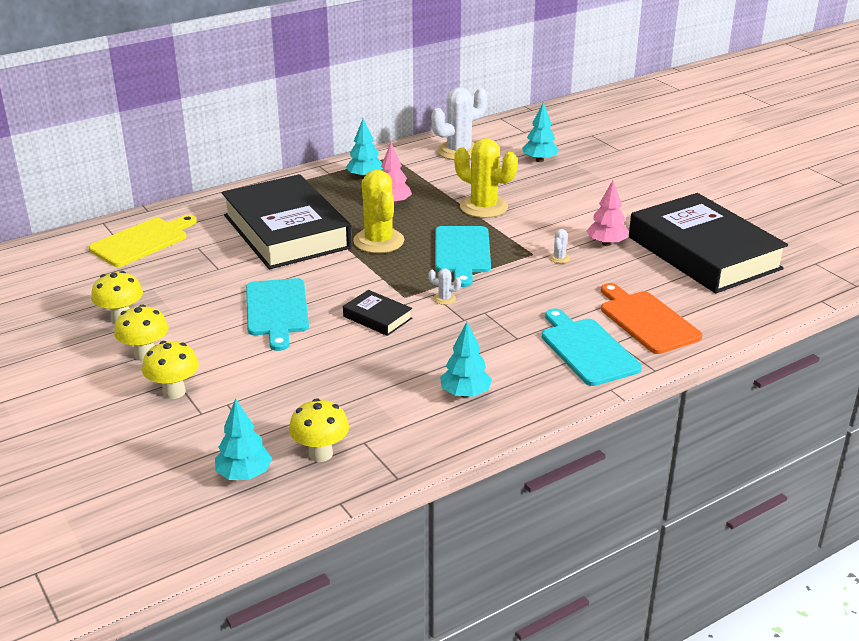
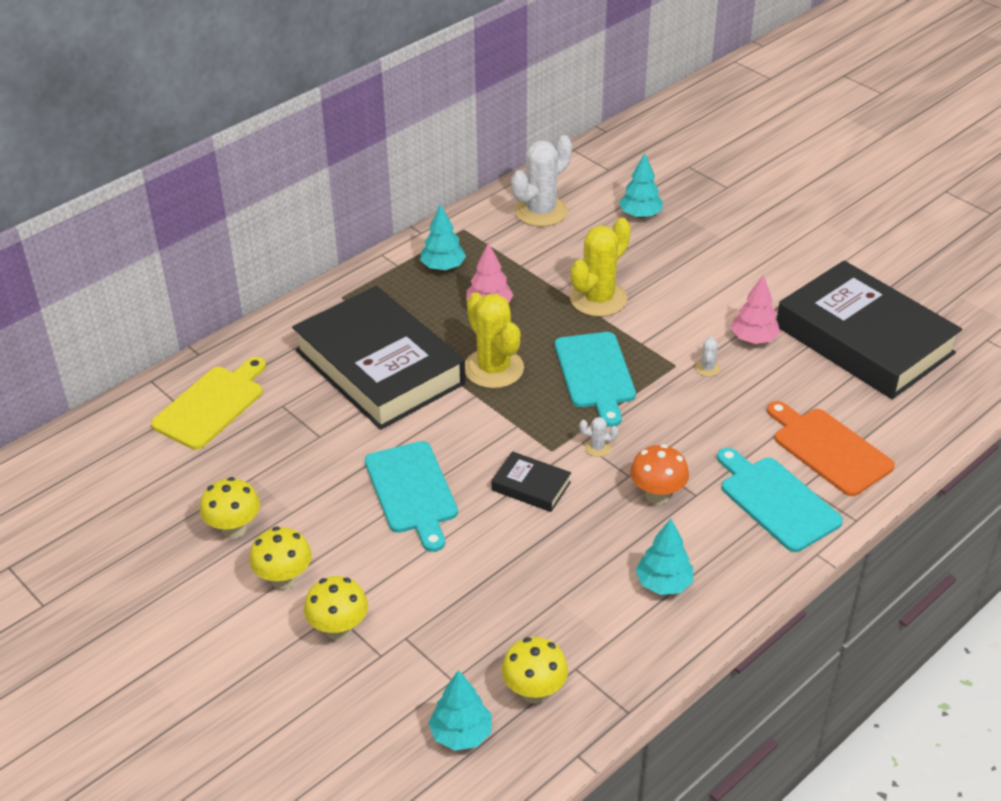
camera: 10 degrees left, 10 degrees up
yellow cactus [454,138,518,218] -> yellow cactus turned 75 degrees counterclockwise [570,218,631,317]
none -> orange mushroom [630,444,689,505]

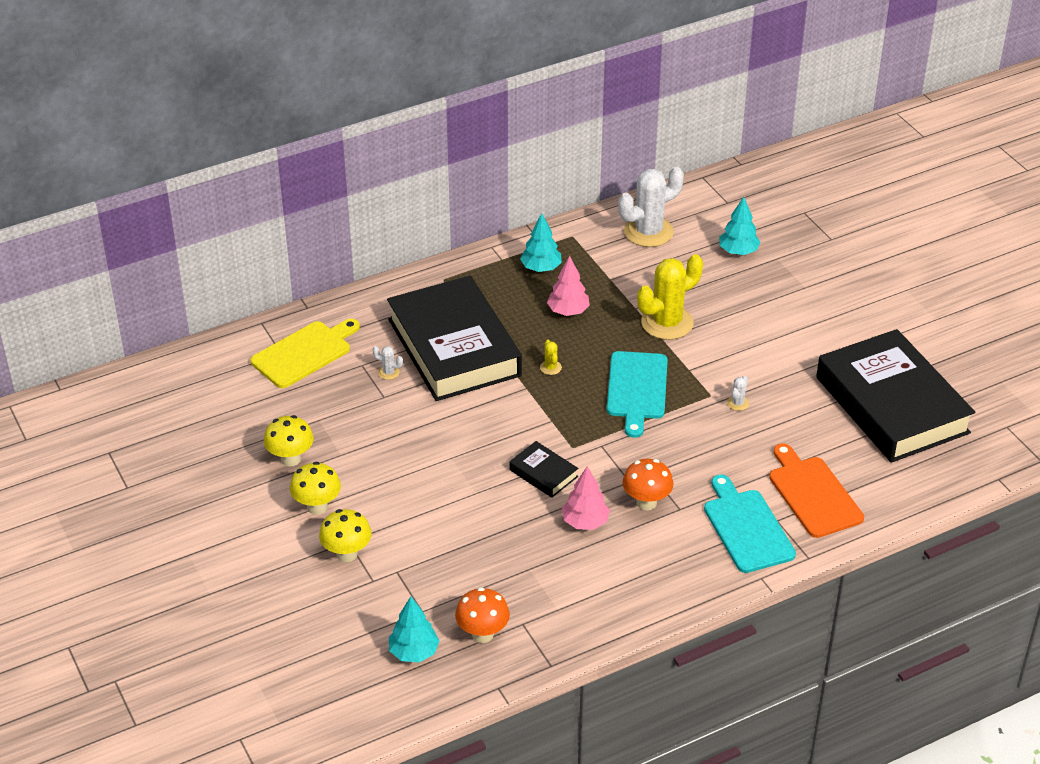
camera: 15 degrees right, 0 degrees up
turquoise cutting board [365,441,458,552] -> none
yellow cactus [465,292,524,388] -> yellow cactus [540,340,562,375], size x0.41
yellow mushroom [501,637,568,704] -> orange mushroom [455,587,510,643]
white cactus [580,417,618,457] -> white cactus moved to [373,346,403,380]
turquoise tree [636,519,693,595] -> none
pink tree [731,275,780,344] -> pink tree moved to [562,466,610,530]

